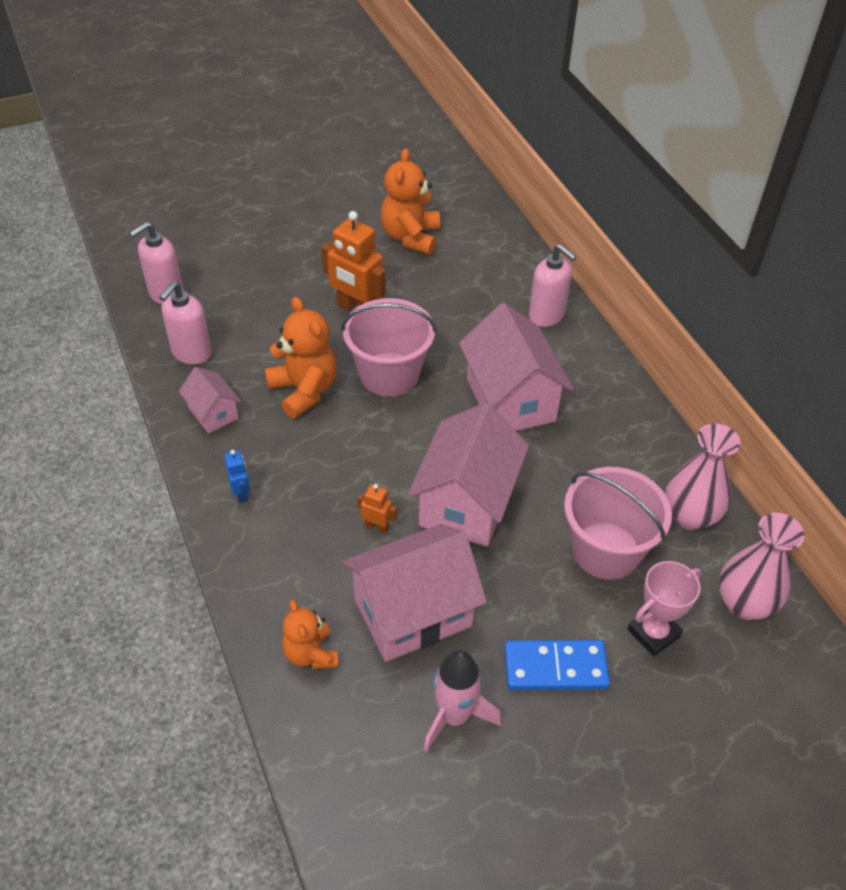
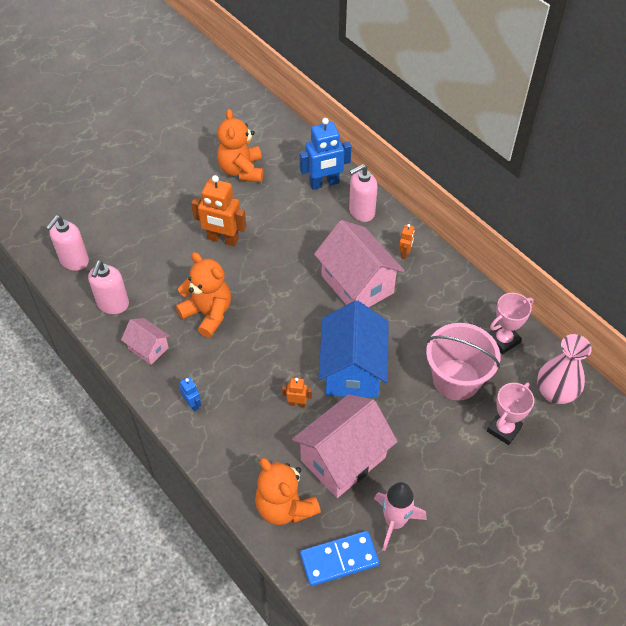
camera: 15 degrees left, 5 degrees up
orange teddy bear [282,600,338,669] -> orange teddy bear [255,458,321,525], size x1.57
pink bucket [341,298,437,397] -> none
pink house [408,402,529,547] -> blue house [318,300,389,398]
blue domino [504,640,610,690] -> blue domino moved to [300,531,379,586]
pink soap dispenser [529,244,577,327] -> pink soap dispenser turned 120 degrees clockwise [349,164,378,222]
pink vase [665,424,740,530] -> pink trophy [489,293,534,354]
none -> blue robot [300,118,351,190]
none -> orange robot [399,224,415,259]

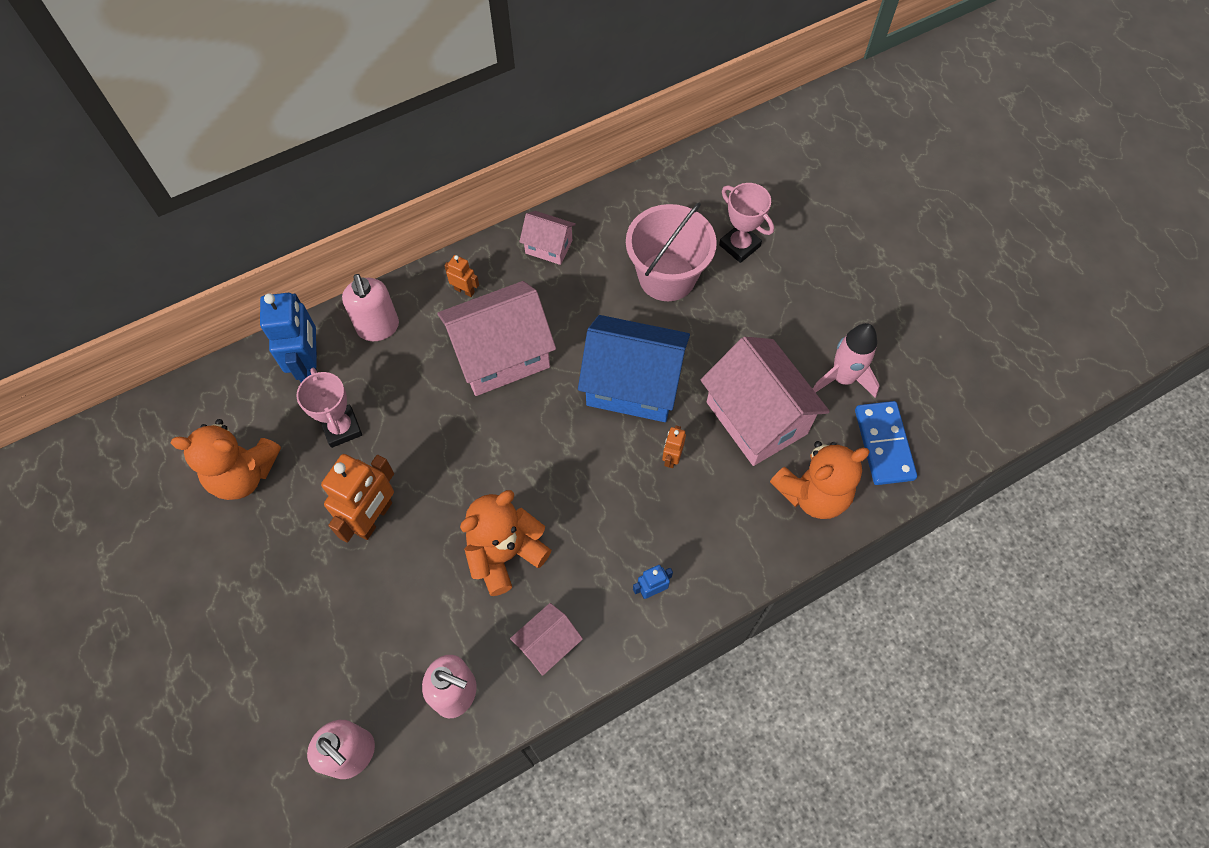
camera: 80 degrees left, 10 degrees up
pink trophy [489,293,534,354] -> pink trophy moved to [297,368,362,448]
pink vase [537,334,592,404] -> none
none -> pink house [519,211,576,265]

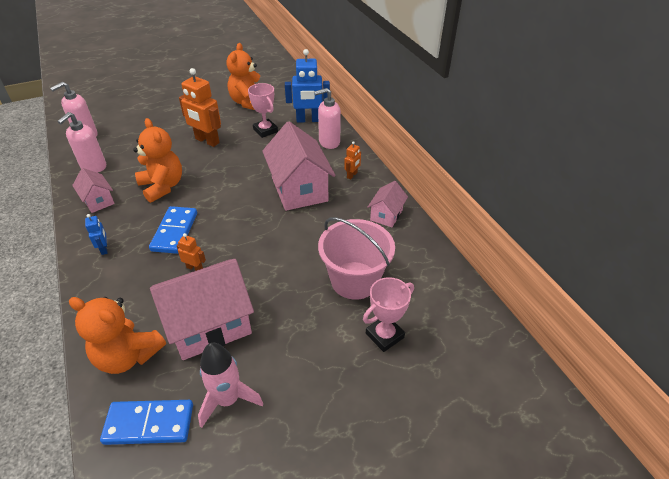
camera: 95 degrees right, 20 degrees down
pink trophy [297,368,362,448] -> pink trophy turned 75 degrees clockwise [248,83,278,138]
blue house [578,315,690,422] -> none
orange teddy bear [770,441,870,519] -> orange teddy bear turned 45 degrees counterclockwise [69,297,166,374]
none -> blue domino [149,206,197,254]

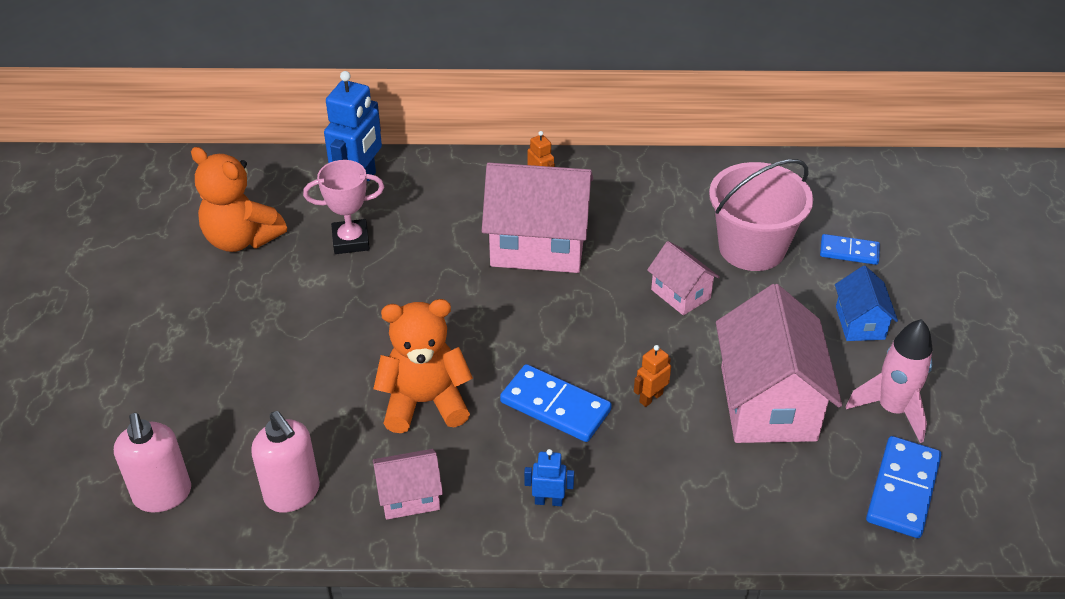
camera: 65 degrees left, 0 degrees up
orange teddy bear [69,297,166,374] -> none
orange robot [179,68,221,147] -> none
pink soap dispenser [314,88,341,149] -> none
pink trophy [363,277,414,352] -> blue domino [820,234,880,265]
pink house [367,181,408,227] -> pink house moved to [647,241,720,315]
none -> blue house [835,266,898,341]

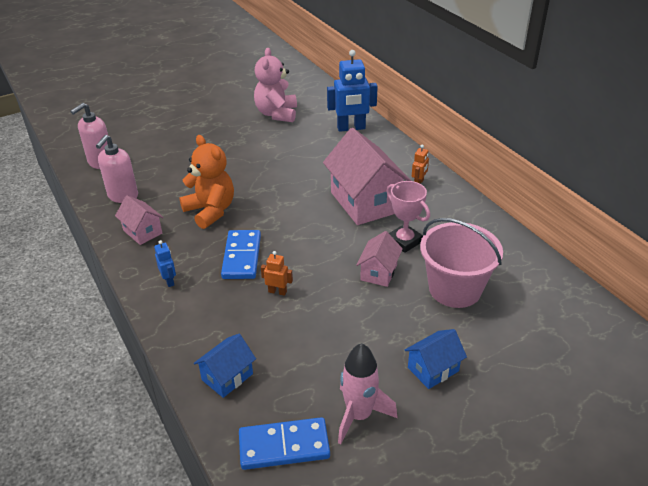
camera: 60 degrees right, 5 degrees down
orange teddy bear [191,147,287,252] -> pink teddy bear [254,48,297,122]
pink trophy [303,160,384,254] -> pink trophy moved to [387,181,430,253]
pink house [716,284,842,443] -> none
blue domino [820,234,880,265] -> none
none -> blue house [194,334,256,398]

